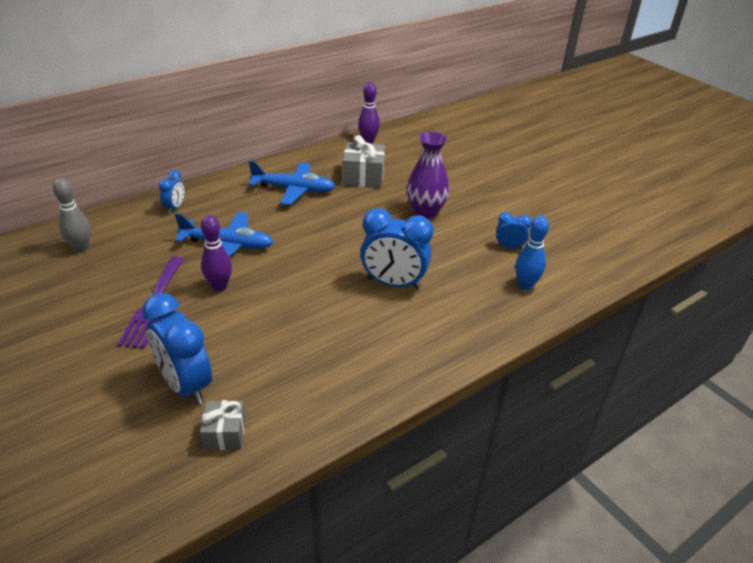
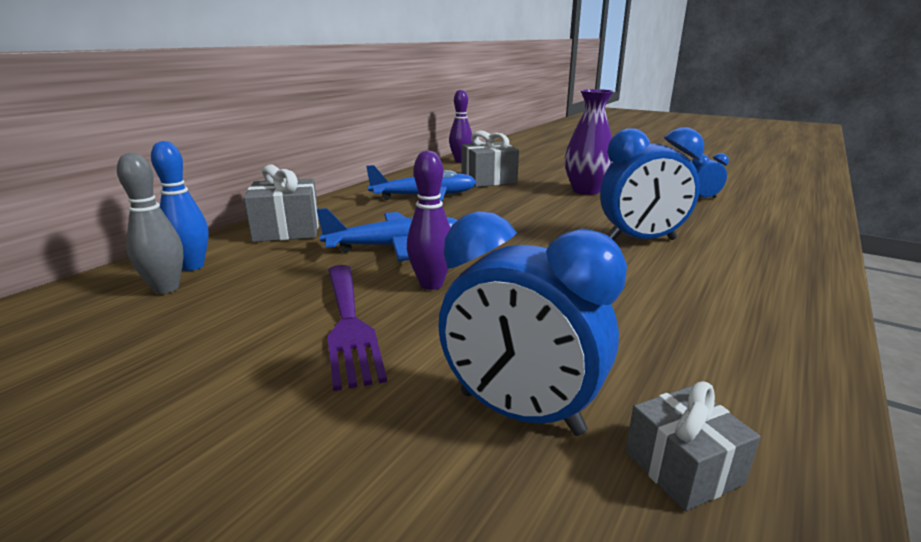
camera: 20 degrees left, 15 degrees down
blue clock [159,170,185,214] -> grey gift [244,164,319,242]
blue bowling pin [516,216,549,290] -> blue bowling pin moved to [151,141,209,271]

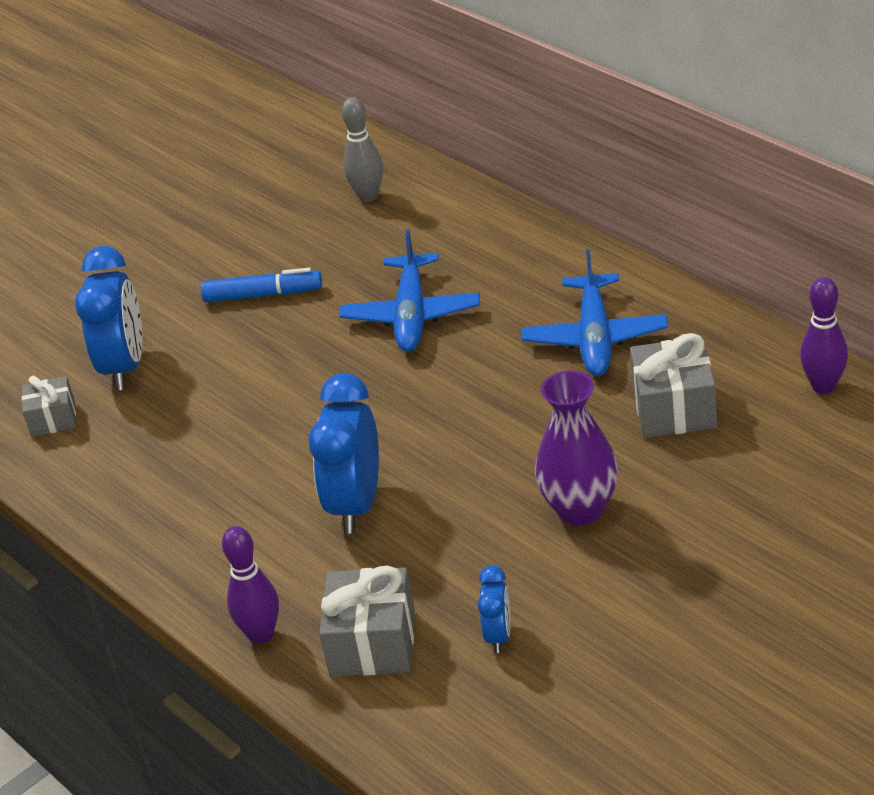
camera: 110 degrees right, 15 degrees up
blue bowling pin [151,141,209,271] -> none
grey gift [244,164,319,242] -> grey gift moved to [319,566,415,676]
purple fork [327,265,387,391] -> blue marker [201,268,322,302]
purple bowling pin [407,150,450,290] -> purple bowling pin moved to [222,526,279,644]
blue clock [438,211,627,436] -> blue clock turned 135 degrees clockwise [75,246,143,391]

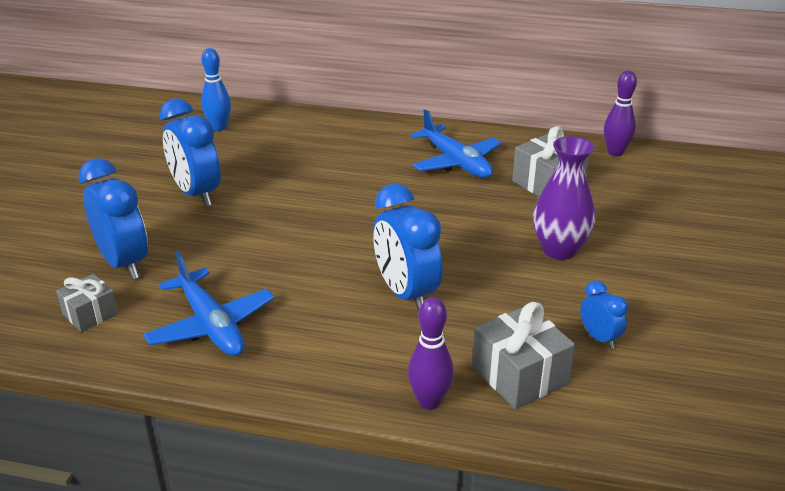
camera: 40 degrees left, 5 degrees down
blue marker [201,268,322,302] -> blue clock [160,98,221,206]
blue plane [339,229,480,352] -> blue plane moved to [143,251,274,356]
grey bowling pin [342,97,383,202] -> blue bowling pin [201,48,231,131]

